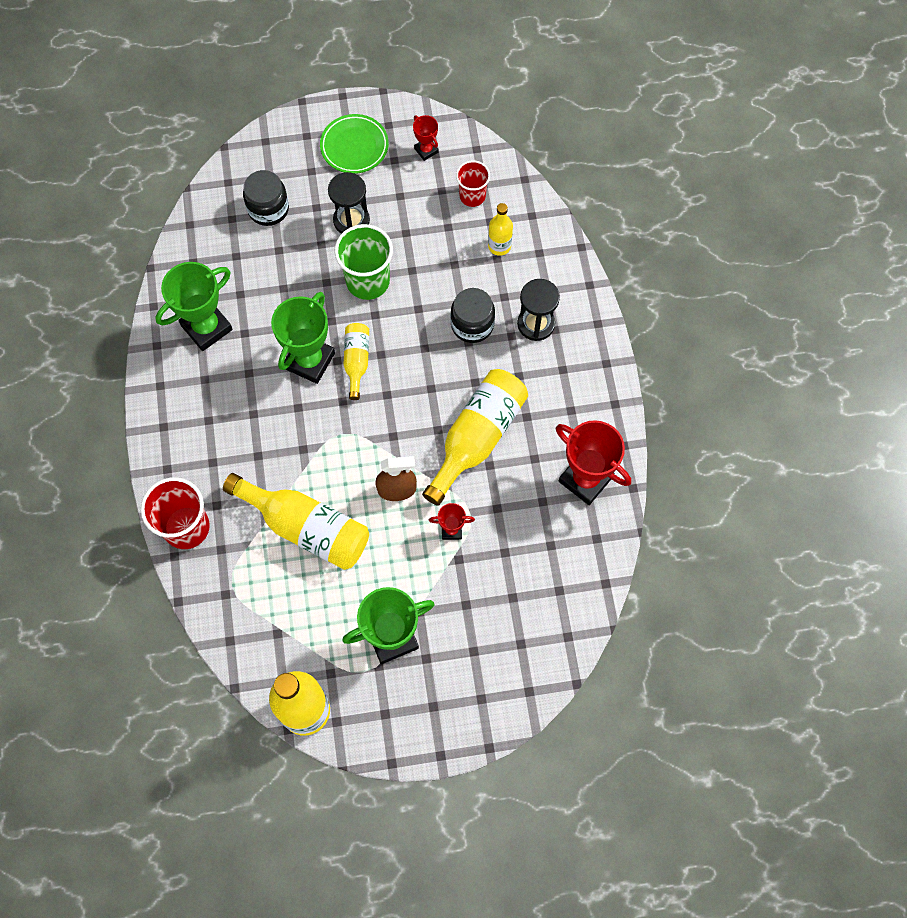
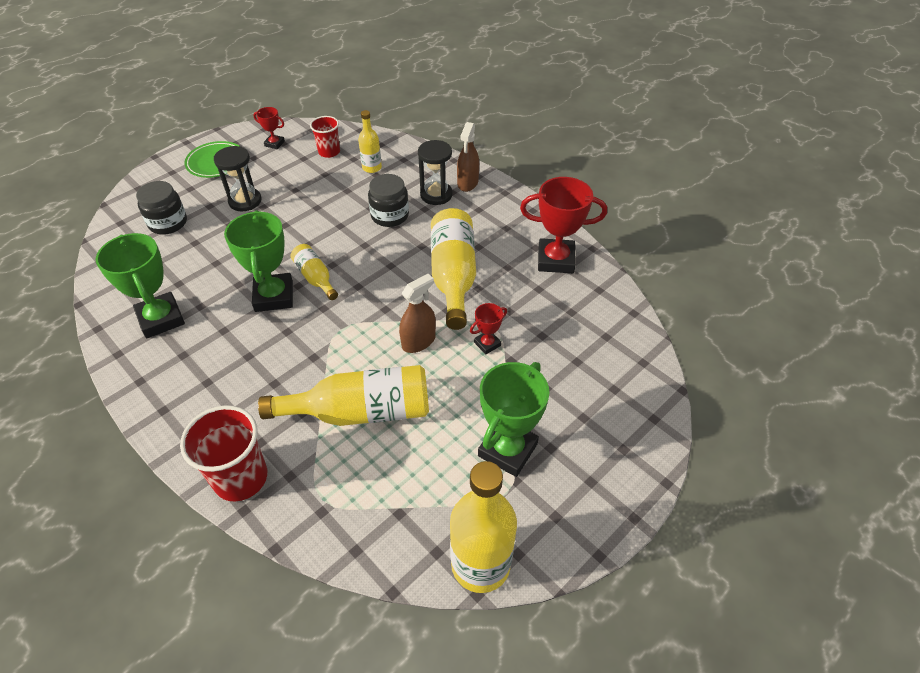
camera: 35 degrees left, 20 degrees down
green trophy [155,262,233,351] -> green trophy turned 45 degrees counterclockwise [96,233,185,338]
green cup [334,224,393,300] -> none
none -> brown spray bottle [457,122,479,192]

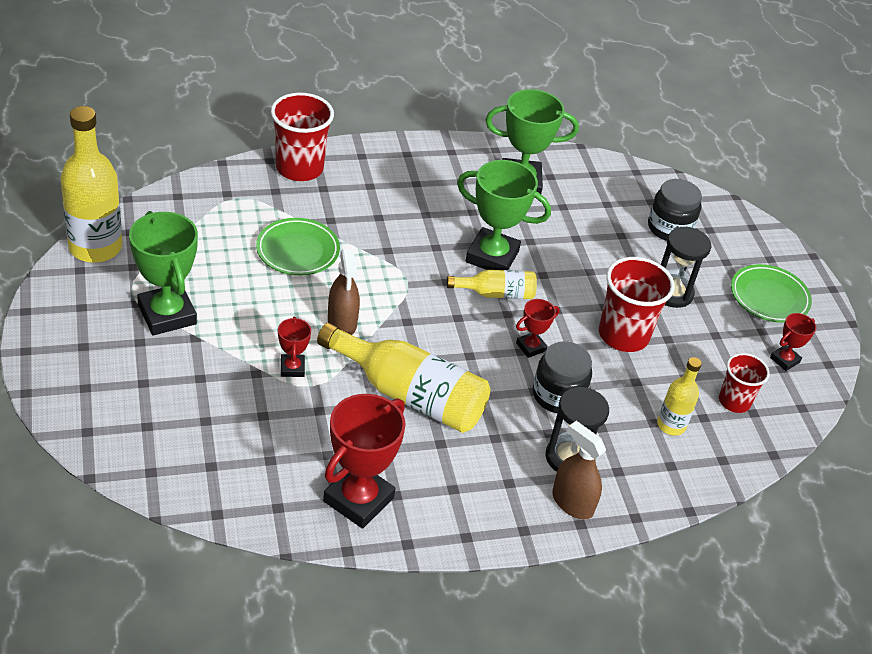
camera: 115 degrees right, 5 degrees down
yellow bottle [258,365,429,426] -> green plate [256,218,340,275]
none -> red trophy [516,299,560,358]
none -> red cup [599,257,675,352]

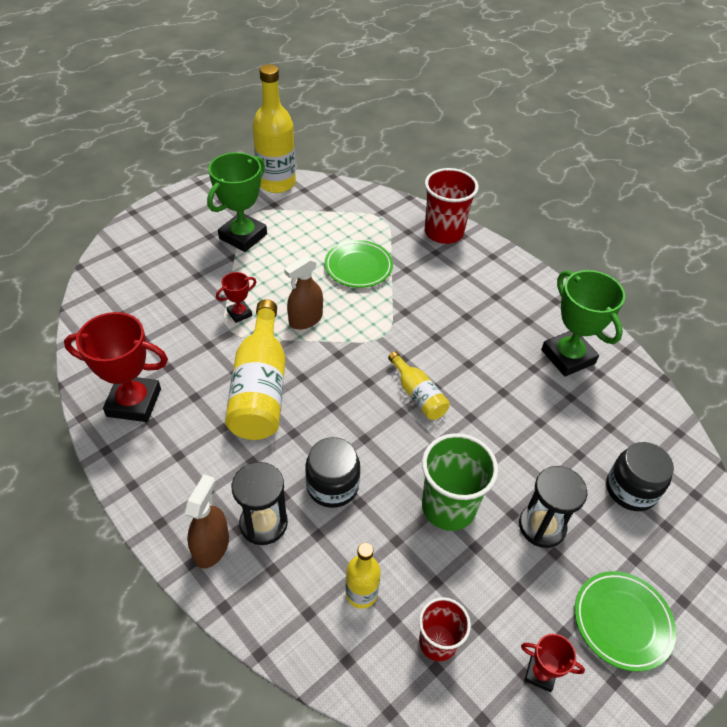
camera: 65 degrees right, 5 degrees up
green trophy [457,160,551,270] -> none
red trophy [516,299,560,358] -> none
red cup [599,257,675,352] -> green cup [422,433,498,531]

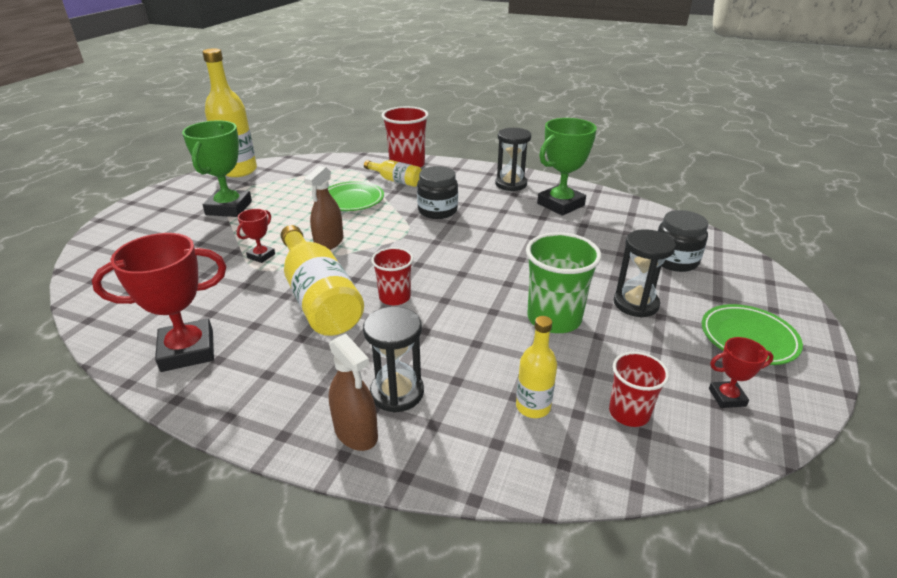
camera: 25 degrees left, 15 degrees down
brown spray bottle [185,474,229,569] -> brown spray bottle turned 150 degrees clockwise [329,334,378,451]
black jar [305,437,360,508] -> black jar moved to [417,166,458,219]
yellow bottle [388,351,450,420] -> yellow bottle moved to [364,160,421,187]
green trophy [541,270,625,377] -> green trophy turned 75 degrees counterclockwise [537,118,597,216]
none -> red cup [371,247,413,305]
none -> black hourglass [495,128,531,191]

